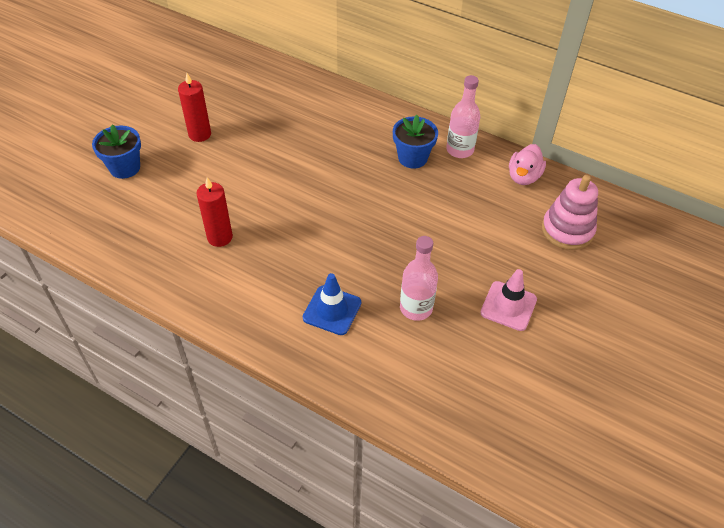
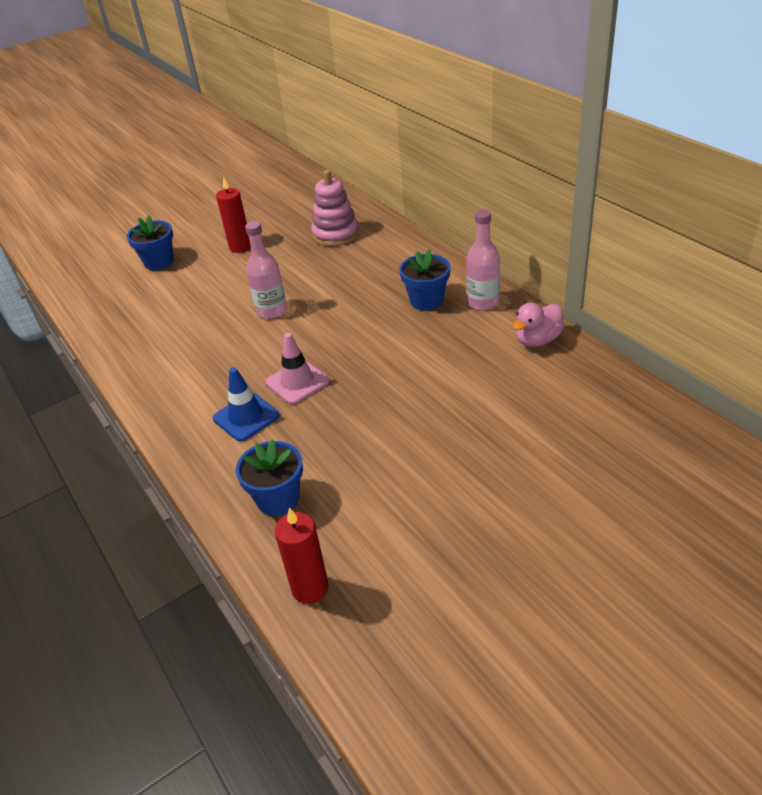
camera: 30 degrees right, 10 degrees down
red candle [197,177,233,247] -> red candle moved to [275,508,329,604]
pink bottle [400,236,438,321] -> pink bottle moved to [245,221,287,319]
pink traffic cone [480,269,537,331] -> pink traffic cone moved to [265,333,330,404]
pink stacking toy [542,175,598,250] -> pink stacking toy moved to [311,170,359,247]
none -> blue flower pot [236,439,303,516]

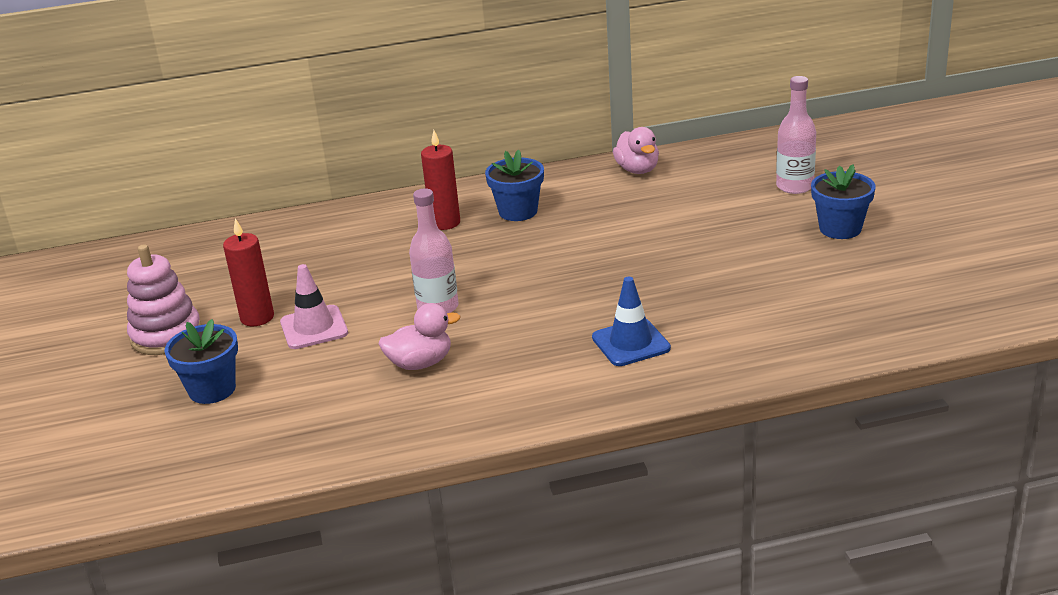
camera: 70 degrees left, 10 degrees down
blue flower pot [236,439,303,516] -> blue flower pot moved to [811,164,875,239]
pink traffic cone [265,333,330,404] -> pink traffic cone moved to [280,264,348,349]
red candle [275,508,329,604] -> red candle moved to [421,130,460,230]
pink stacking toy [311,170,359,247] -> pink stacking toy moved to [127,244,201,355]
pink bottle [466,209,500,310] -> pink bottle moved to [776,76,816,194]
none -> pink duck [378,303,460,370]

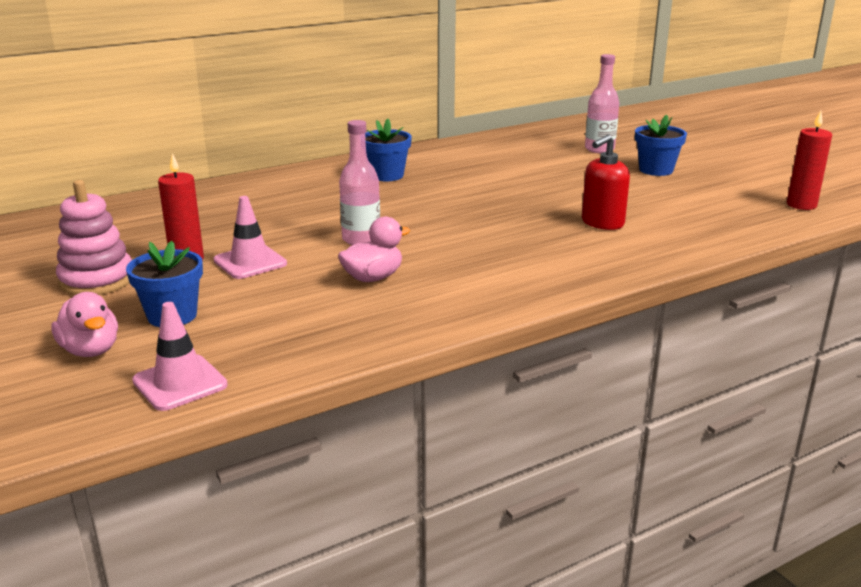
camera: 20 degrees left, 5 degrees down
red candle [421,130,460,230] -> red candle moved to [787,111,832,210]
blue traffic cone [592,277,671,366] -> none
pink duck [613,127,659,174] -> pink duck moved to [51,292,118,357]
none -> pink traffic cone [132,302,228,411]
none -> red soap dispenser [582,134,630,230]

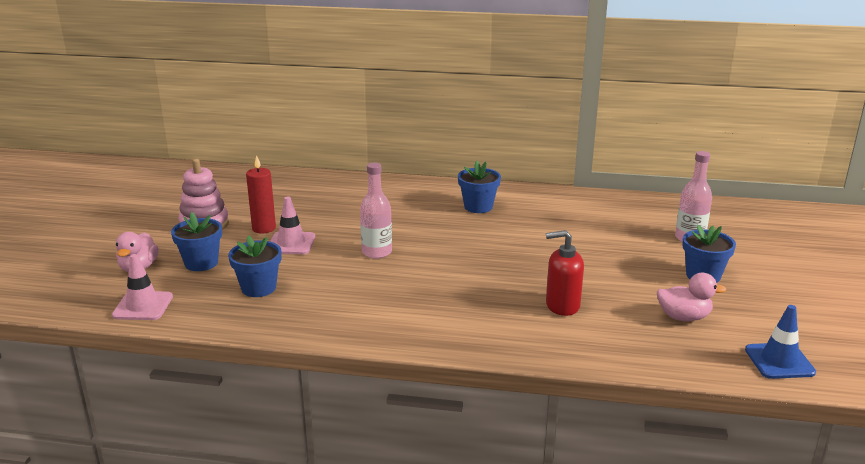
camera: 40 degrees right, 0 degrees up
pink duck [338,217,410,282] -> pink duck moved to [657,273,726,321]
red candle [787,111,832,210] -> blue traffic cone [745,305,816,379]
none -> blue flower pot [228,235,281,297]

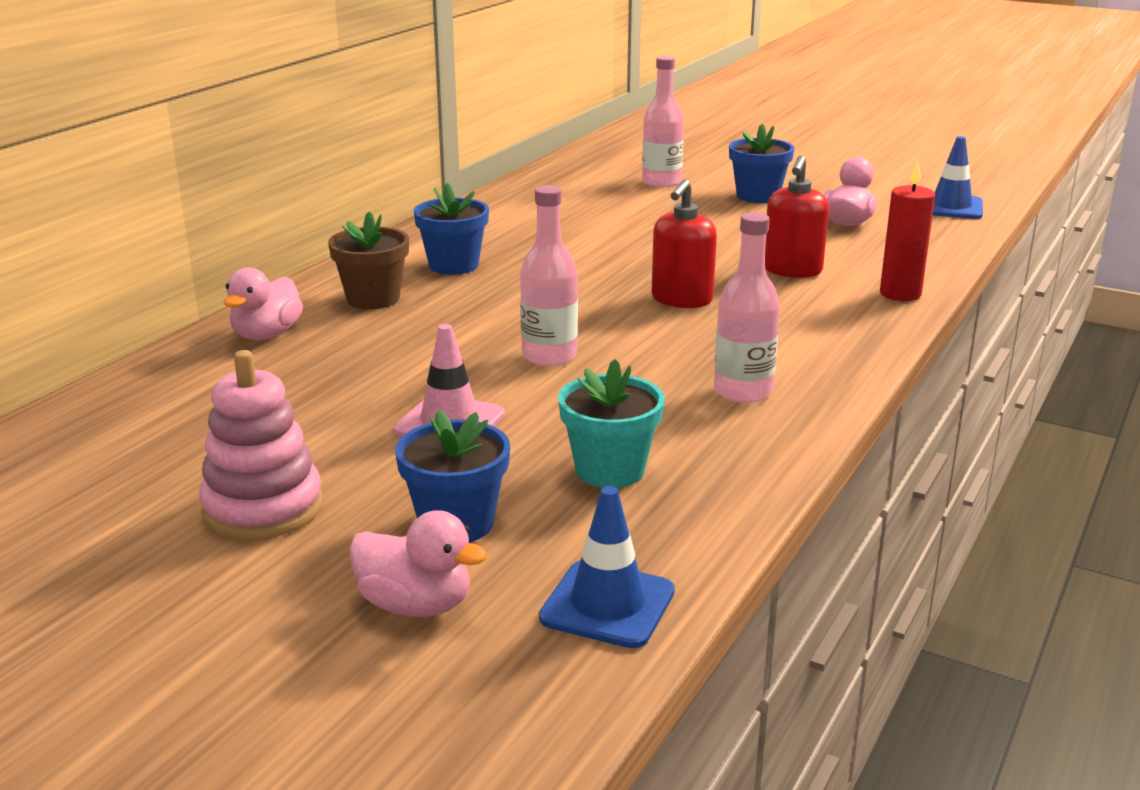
camera: 70 degrees left, 0 degrees up
pink traffic cone [112,254,173,320] -> blue traffic cone [539,486,675,648]
blue flower pot [228,235,281,297] -> turquoise flower pot [558,359,665,488]
red candle [246,155,276,234] -> red candle moved to [880,160,935,301]
none -> pink duck [224,267,303,340]
none -> brown flower pot [328,211,409,309]
none -> red soap dispenser [652,179,717,308]
none -> pink bottle [714,212,780,403]

